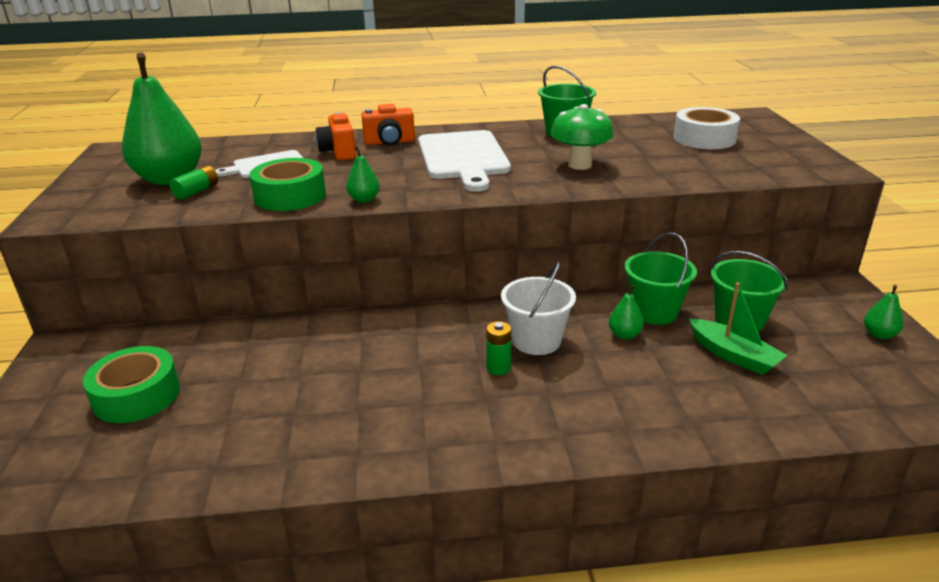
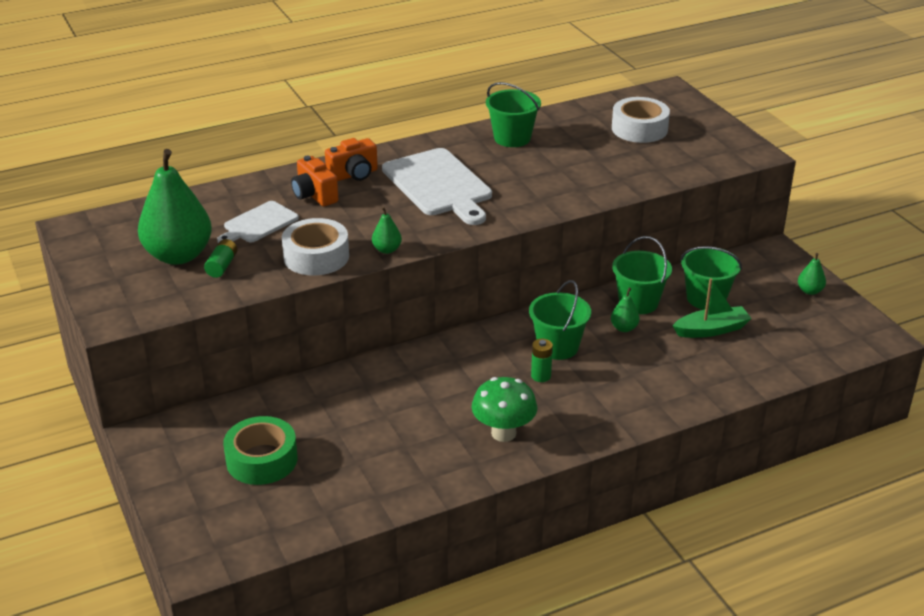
camera: 20 degrees left, 5 degrees up
green tape [249,158,326,211] -> white tape [282,218,349,276]
white bucket [501,261,576,355] -> green bucket [529,280,591,360]
green mushroom [551,104,614,170] -> green mushroom moved to [472,377,537,442]
green boat [689,282,787,375] -> green boat turned 45 degrees counterclockwise [673,278,752,338]

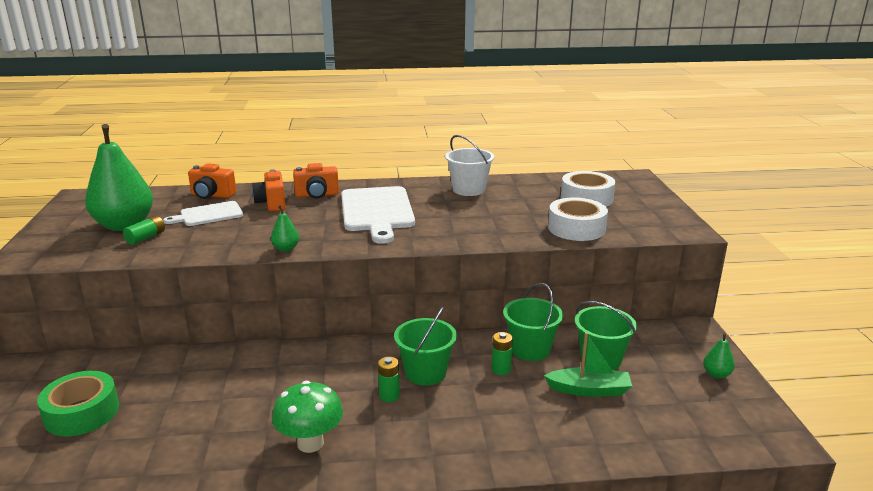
camera: 20 degrees right, 10 degrees down
white tape [282,218,349,276] -> white tape moved to [548,198,608,241]
green bucket [486,82,541,147] -> white bucket [445,135,494,196]
green pear [611,288,640,332] -> green battery [492,332,513,375]
none -> orange camera [188,163,236,199]

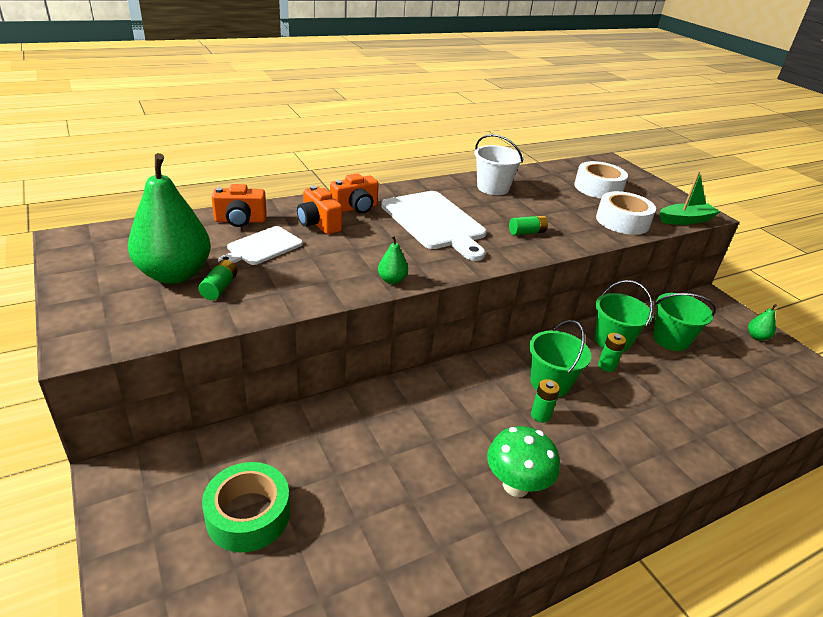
camera: 25 degrees left, 10 degrees up
green boat [544,332,632,397] -> green boat moved to [660,171,720,225]
none -> green battery [509,215,548,235]

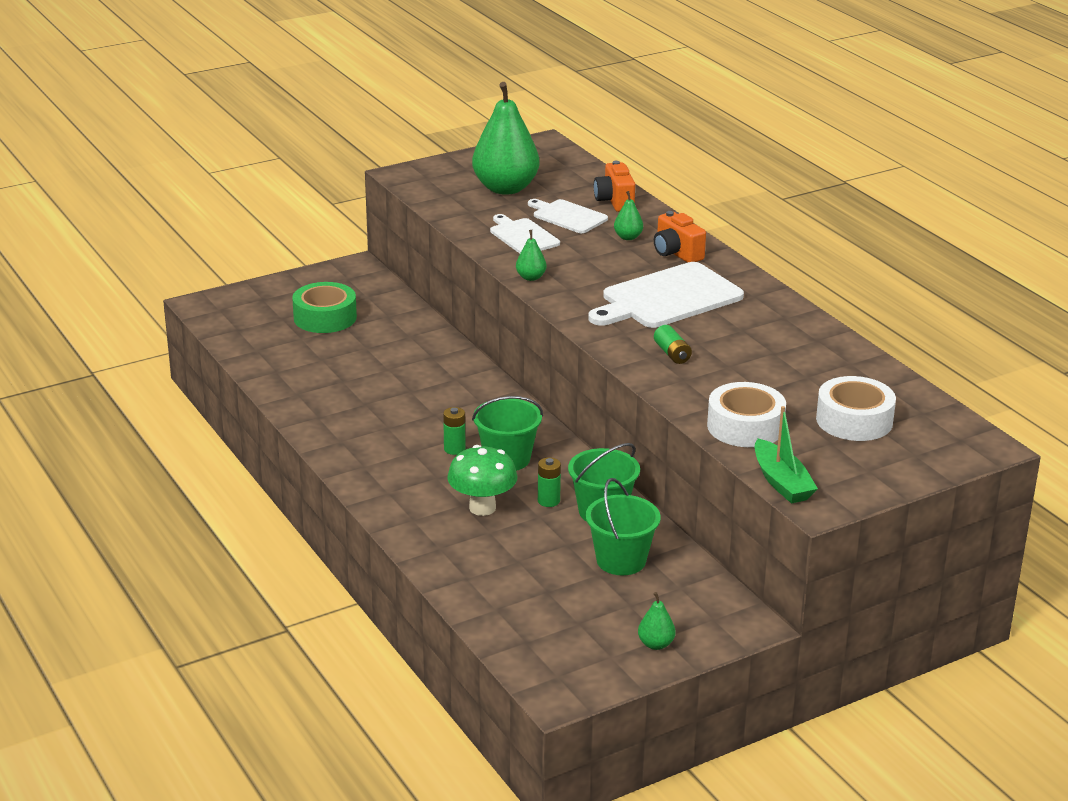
camera: 90 degrees right, 5 degrees down
green battery [198,260,237,300] -> none
orange camera [297,185,342,235] -> green pear [614,191,643,240]
white bucket [474,134,524,195] -> none
green mushroom [487,426,560,497] -> green mushroom moved to [447,445,517,516]
none -> white cutting board [490,214,560,253]

